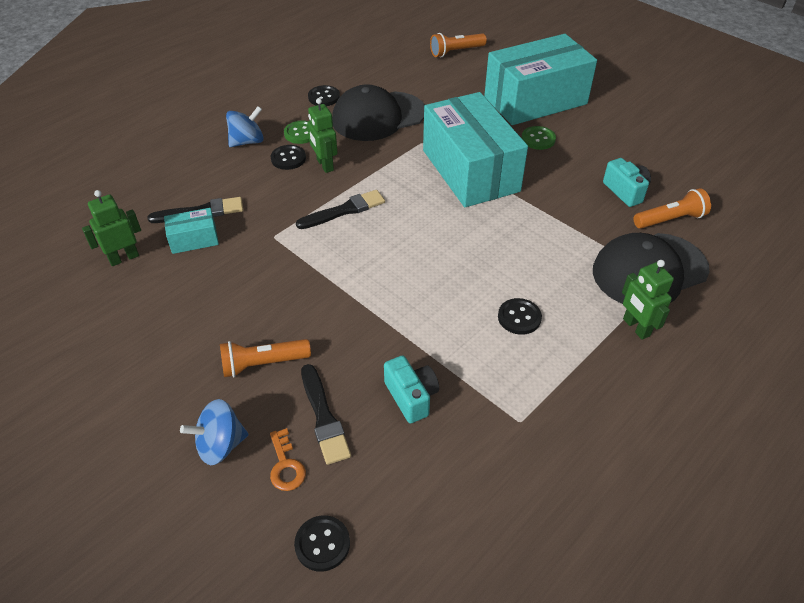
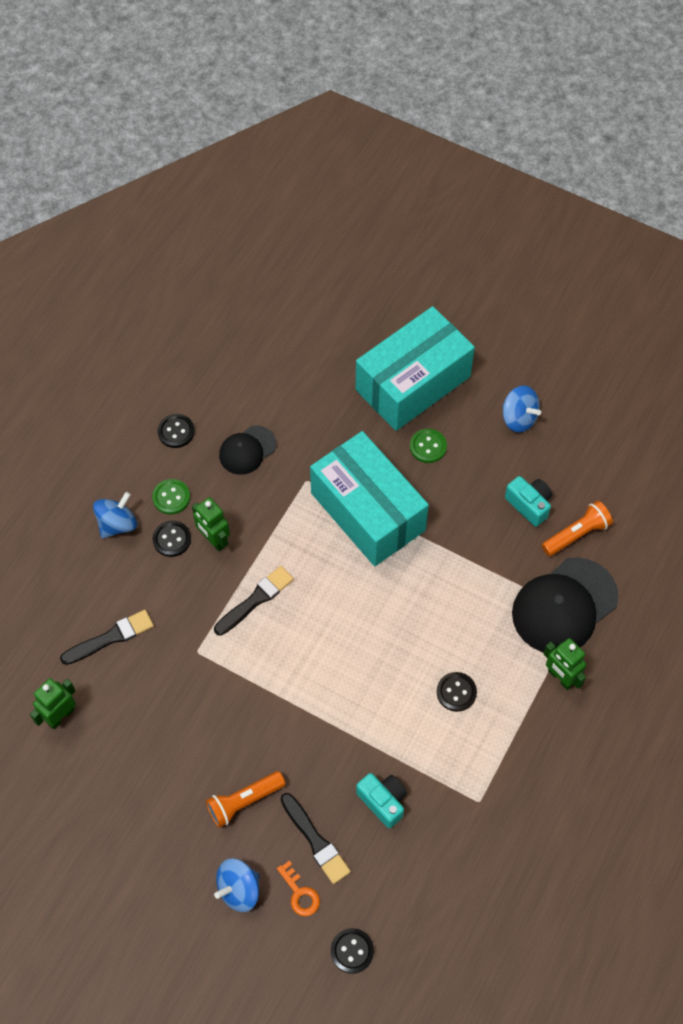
camera: 15 degrees left, 15 degrees up
turquoise box [164,208,219,254] -> none
black cap [332,84,425,141] -> black cap [219,425,276,475], size x0.56
orange flashlight [430,33,487,57] -> none
none -> blue spinning top [502,386,541,433]

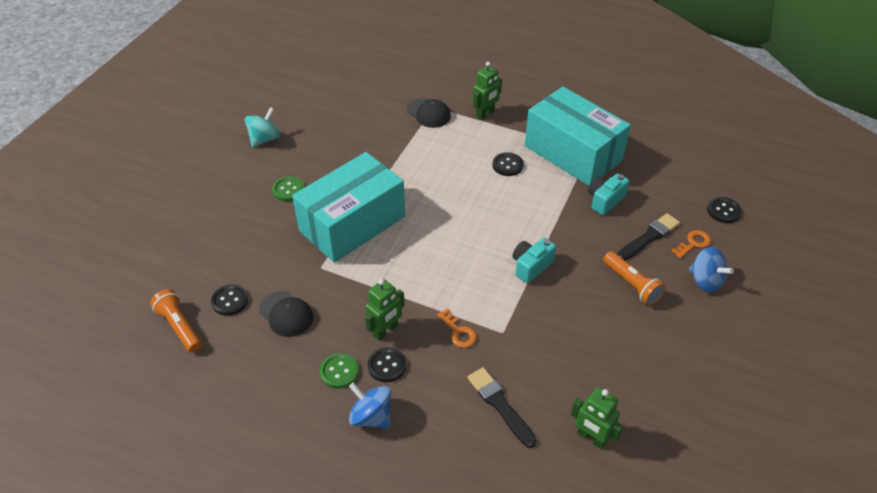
camera: 95 degrees left, 15 degrees down
black button [158,414,195,448] -> black button moved to [211,284,248,316]
black brush [214,566,294,636] -> none
turquoise box [356,306,475,431] -> turquoise box moved to [525,87,631,186]
blue spinning top [502,386,541,433] -> turquoise spinning top [245,107,280,147]
turquoise camera [505,476,552,527] -> turquoise camera moved to [513,238,556,284]
black cap [512,557,618,653] -> black cap [407,98,451,128], size x0.56
orange flashlight [542,501,613,556] -> orange flashlight moved to [150,289,202,353]
none -> orange key [437,308,477,348]

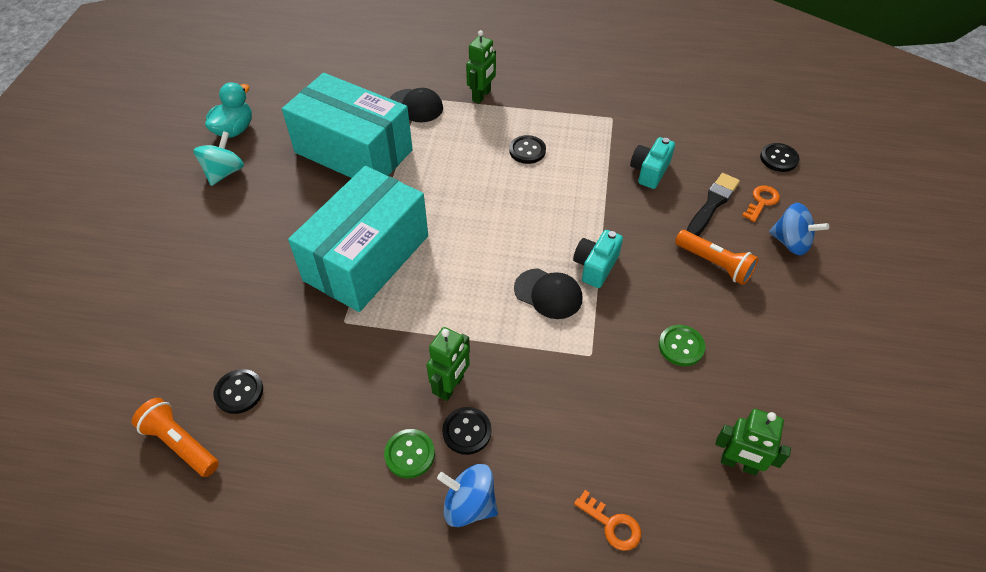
camera: 15 degrees left, 5 degrees up
black cap [259,291,313,337] -> black cap moved to [514,269,583,319]
green button [272,176,305,201] -> green button moved to [659,325,705,366]
orange key [437,308,477,348] -> orange key moved to [574,490,641,551]
black brush [467,367,537,448] -> none
turquoise box [525,87,631,186] -> turquoise box moved to [282,73,413,178]
none -> turquoise duck [205,82,252,138]

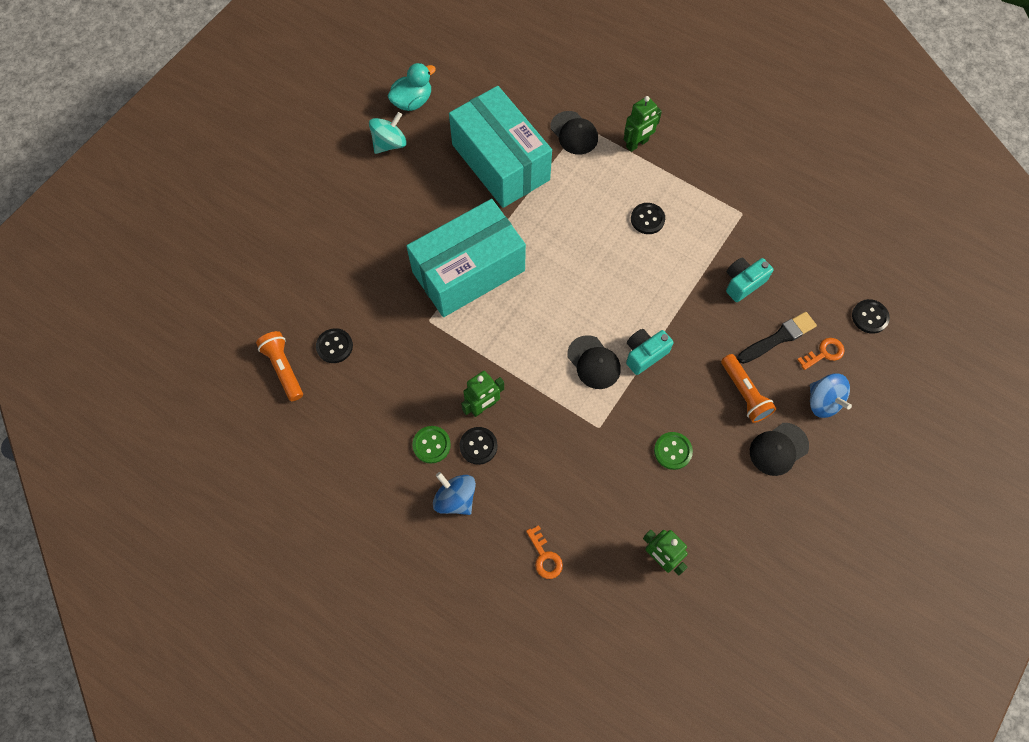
camera: 25 degrees right, 15 degrees up
none -> black cap [750,423,809,476]

